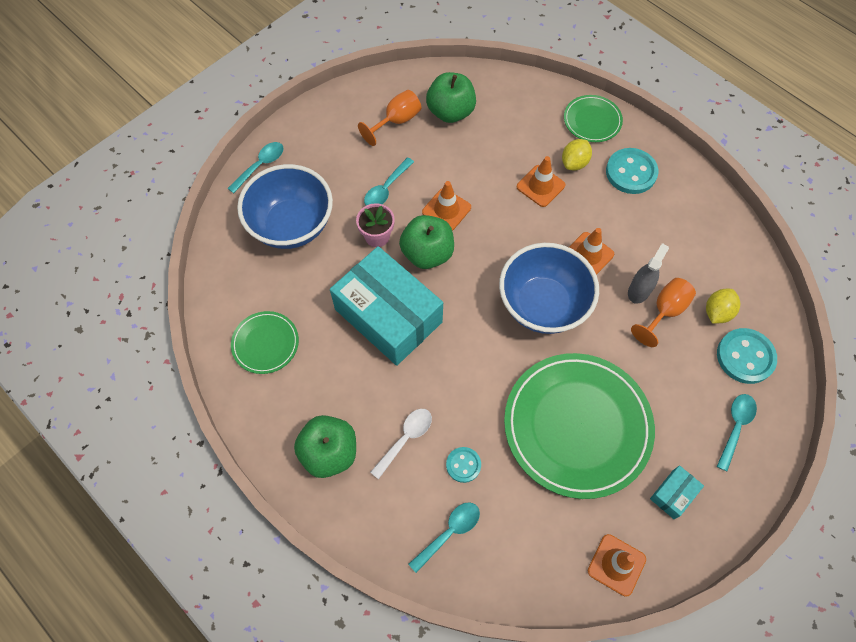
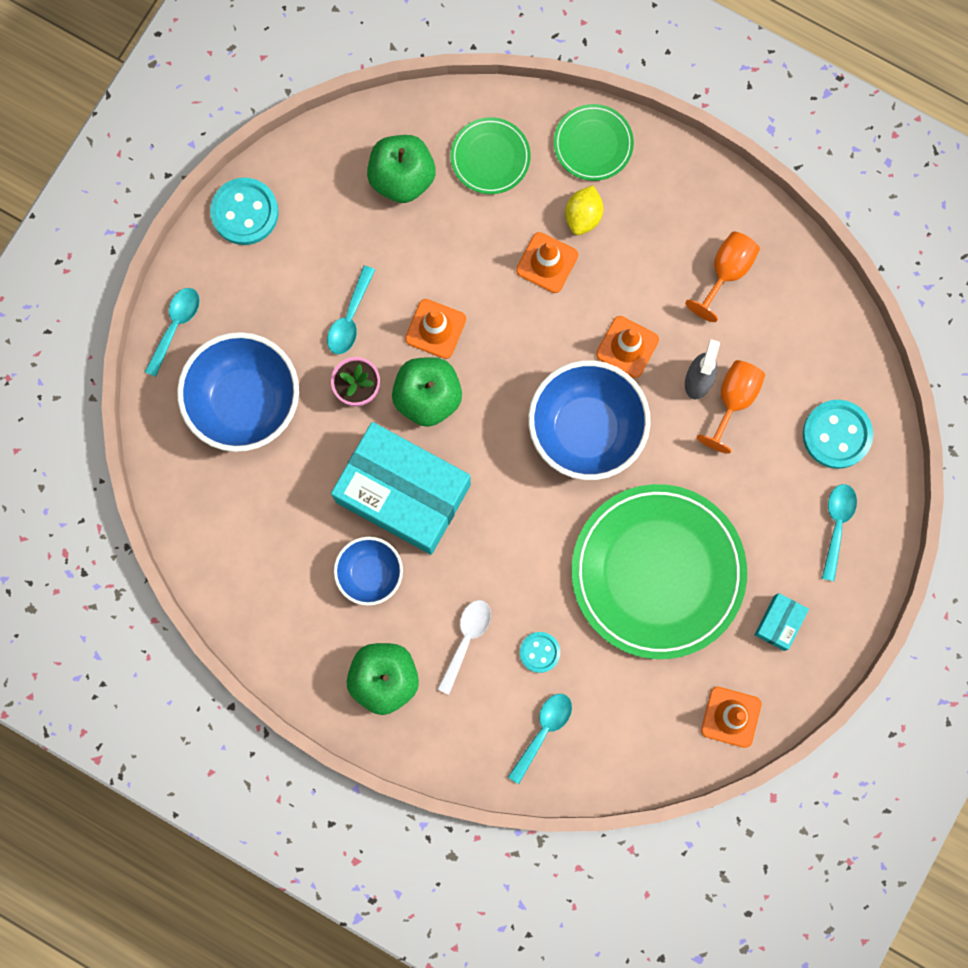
camera: 15 degrees left, 15 degrees up
green plate [231,311,299,374] -> green plate moved to [451,117,531,194]
orange goblet [358,90,421,146] -> orange goblet moved to [685,232,760,322]
turquoise button [606,148,658,194] -> turquoise button moved to [210,178,279,245]
yellow lemon [706,289,740,324] -> none
none -> blue bowl [334,537,403,606]

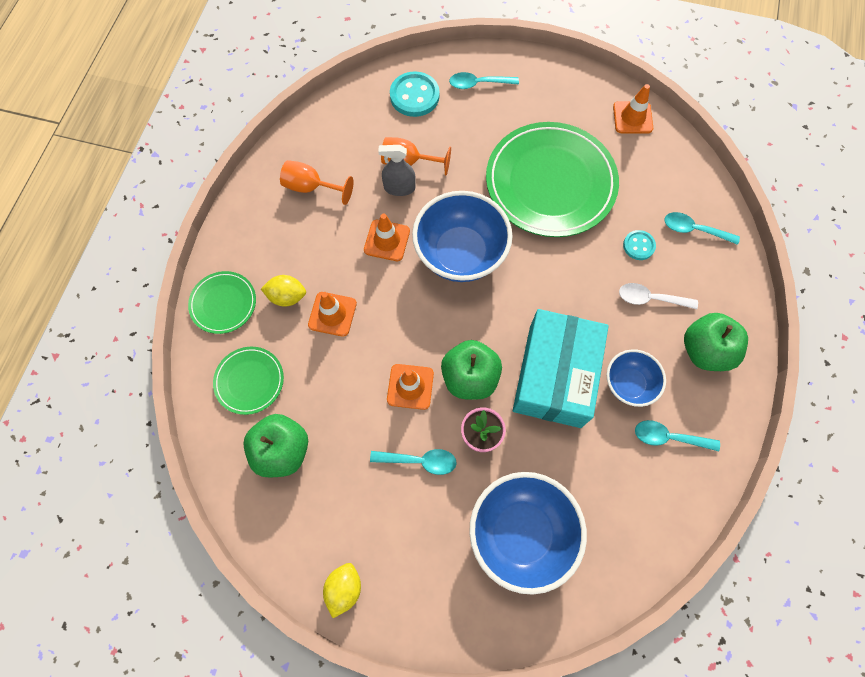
camera: 105 degrees left, 10 degrees down
turquoise spoon [145,288,200,377] -> turquoise spoon moved to [635,420,720,451]
turquoise button [210,178,279,245] -> yellow lemon [323,563,361,618]
turquoise box [754,593,809,651] -> none

